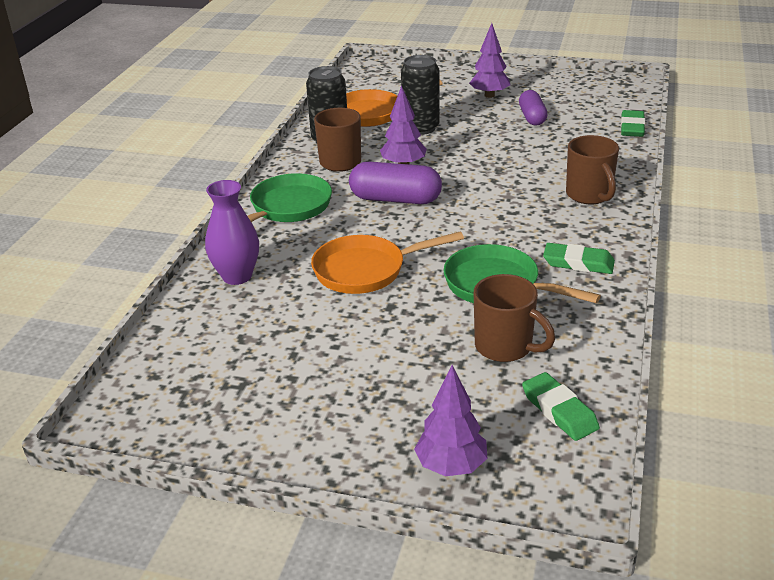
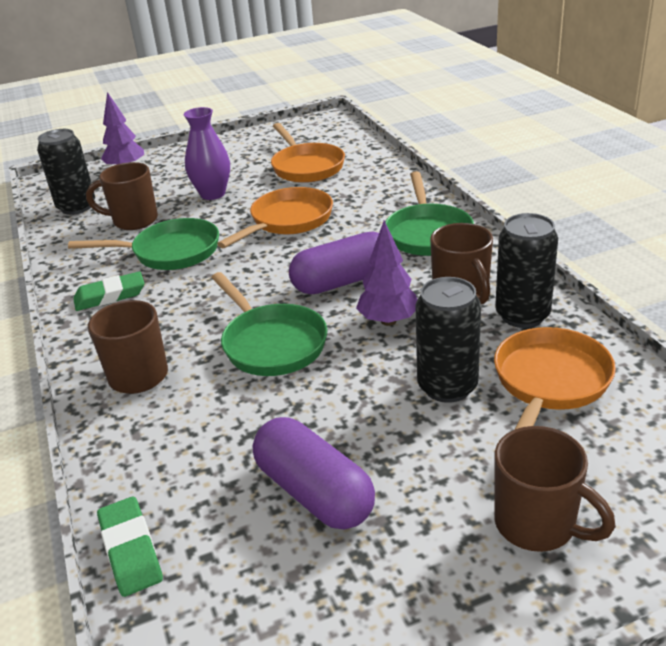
camera: 145 degrees right, 0 degrees up
purple vase [205,180,259,285] -> purple vase moved to [184,107,230,200]
purple tree [469,23,510,98] -> none
purple capsule [519,90,547,126] -> purple capsule [253,417,375,530], size x1.51
green eraser [522,372,600,441] -> black can [37,129,95,215]
none -> green pan [211,272,328,376]
none -> orange pan [271,123,345,183]
none -> brown mug [494,426,616,552]

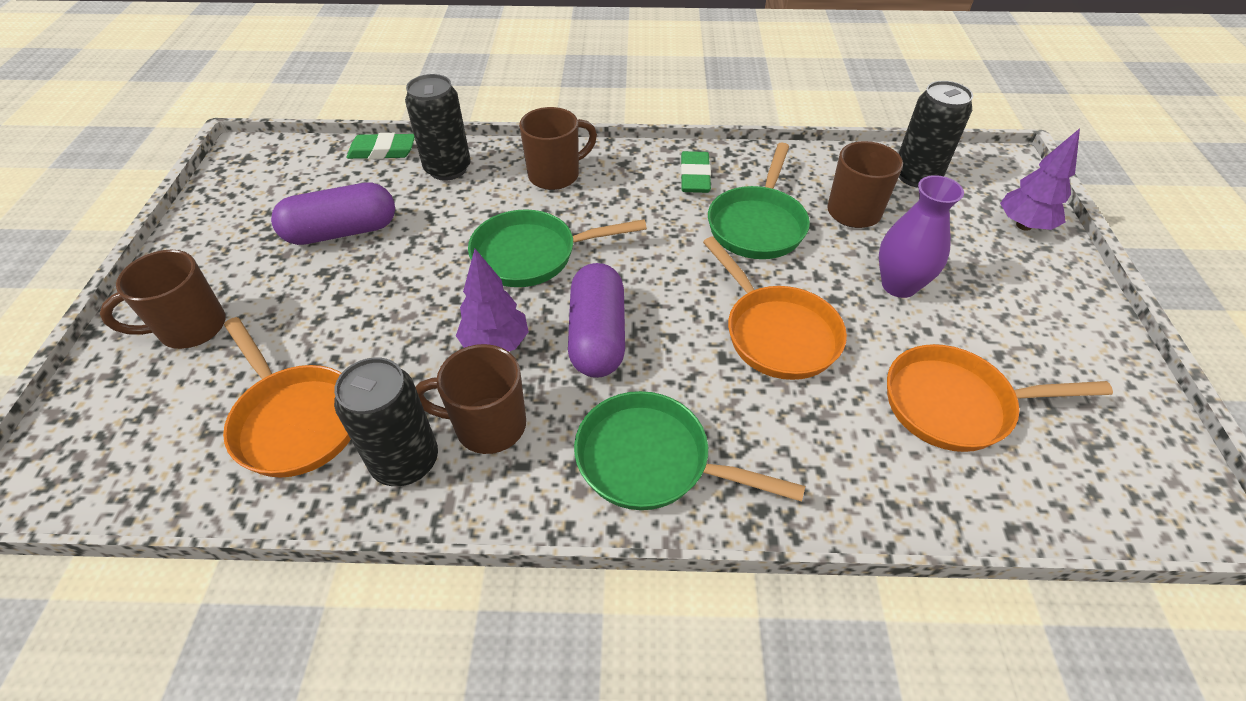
camera: 110 degrees right, 15 degrees up
black can [416,277,481,403] -> black can moved to [405,74,471,181]

